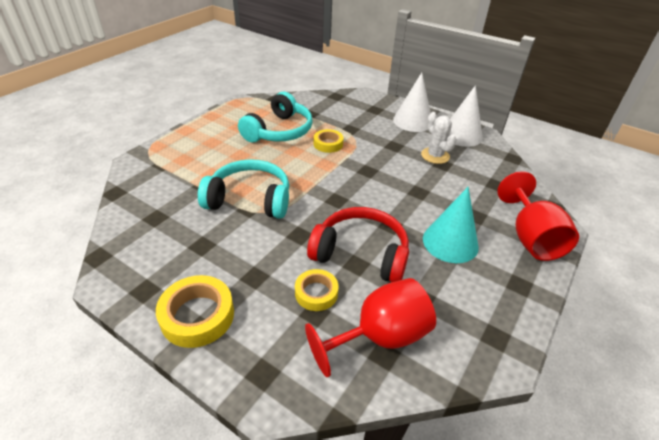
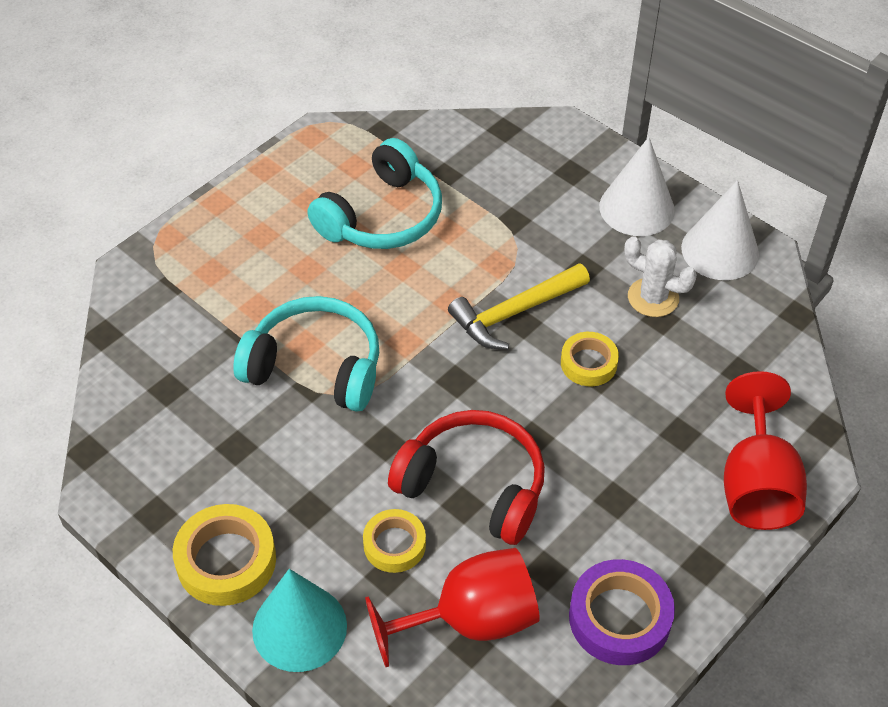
camera: 10 degrees right, 10 degrees up
yellow tape [314,129,344,153] -> yellow tape moved to [561,332,619,386]
white cactus [421,112,457,164] -> white cactus turned 45 degrees counterclockwise [624,236,697,317]
turquoise cone [423,187,479,263] -> turquoise cone moved to [252,569,347,672]
none -> yellow hammer [448,263,590,349]
none -> purple tape [569,559,675,665]

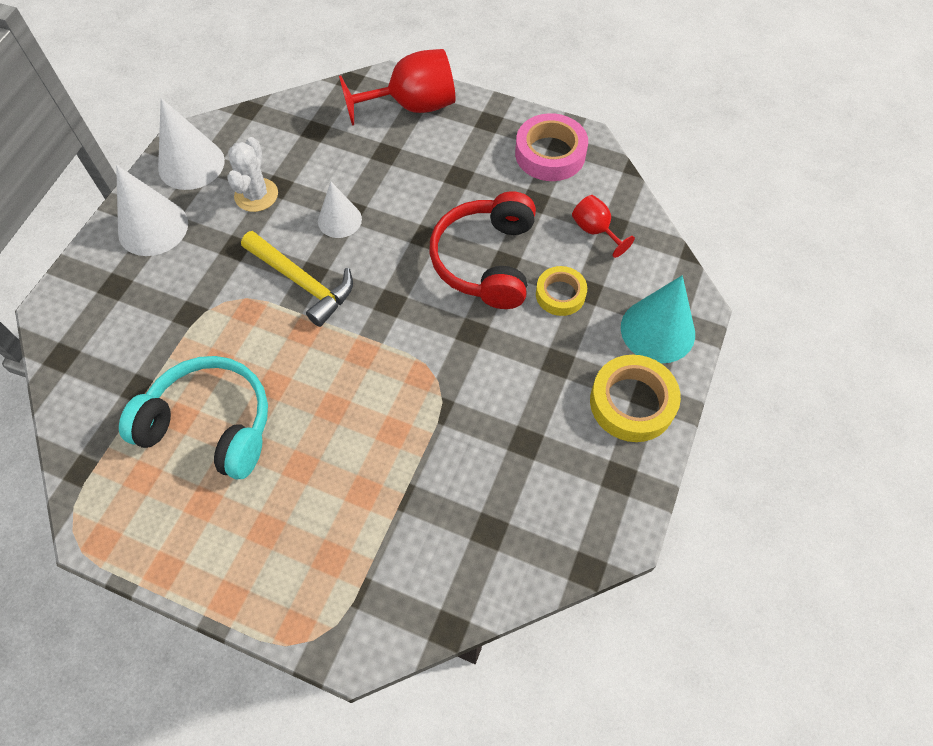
camera: 110 degrees left, 10 degrees up
turquoise headphones [233,296,379,412] -> none
red goblet [365,548,540,667] -> red goblet [572,195,635,258], size x0.53
yellow tape [561,332,619,386] -> white cone [318,182,362,238]
purple tape [569,559,675,665] -> pink tape [515,113,588,181]

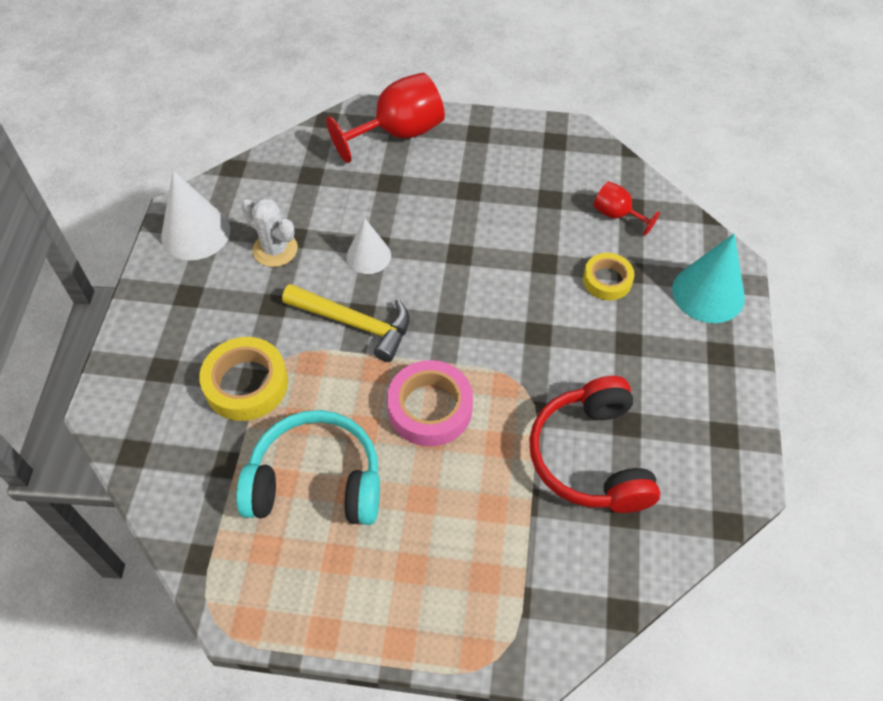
camera: 15 degrees left, 5 degrees down
white cone [116,165,188,256] -> none
white cactus [227,137,278,212] -> white cactus turned 45 degrees counterclockwise [241,198,298,267]
red headphones [429,192,536,309] -> red headphones moved to [529,376,660,513]
pink tape [515,113,588,181] -> pink tape moved to [387,360,473,446]
yellow tape [590,355,681,442] -> yellow tape moved to [199,337,288,421]

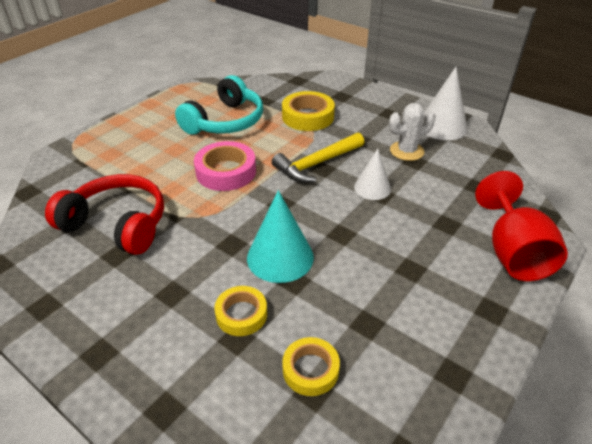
camera: 120 degrees right, 15 degrees down
red goblet [593,181,660,235] -> yellow tape [282,337,340,396]
turquoise cone [672,233,745,323] -> turquoise cone moved to [247,190,314,283]

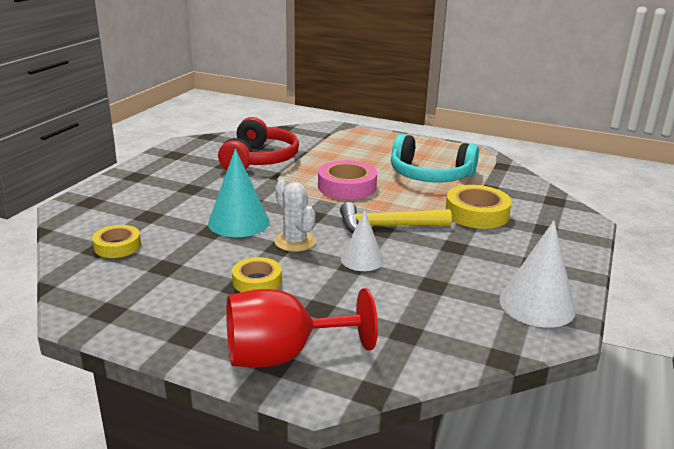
camera: 75 degrees right, 15 degrees down
yellow tape [214,286,267,336] -> yellow tape moved to [232,257,282,292]
yellow hammer [272,132,364,183] -> yellow hammer turned 45 degrees counterclockwise [340,202,452,233]
white cactus [389,103,436,161] -> white cactus moved to [274,180,316,252]

